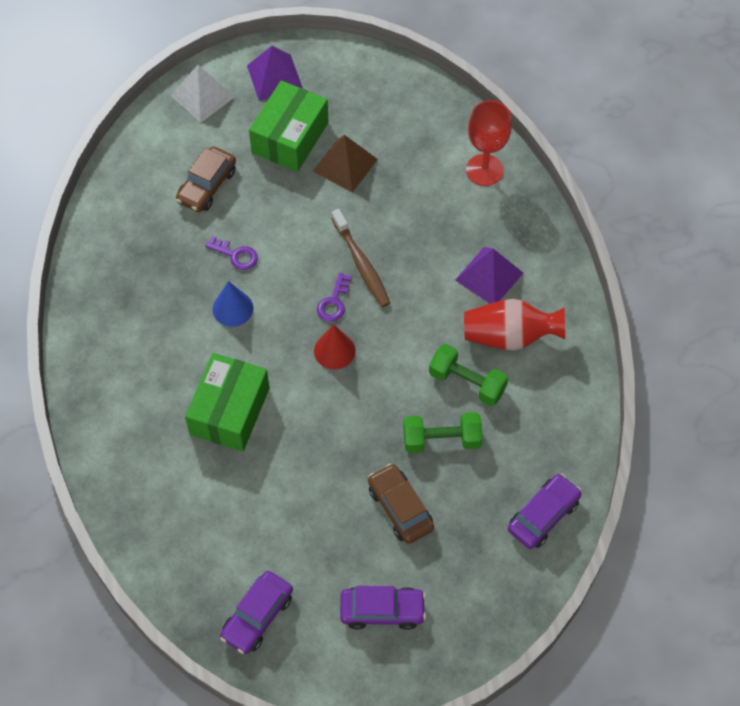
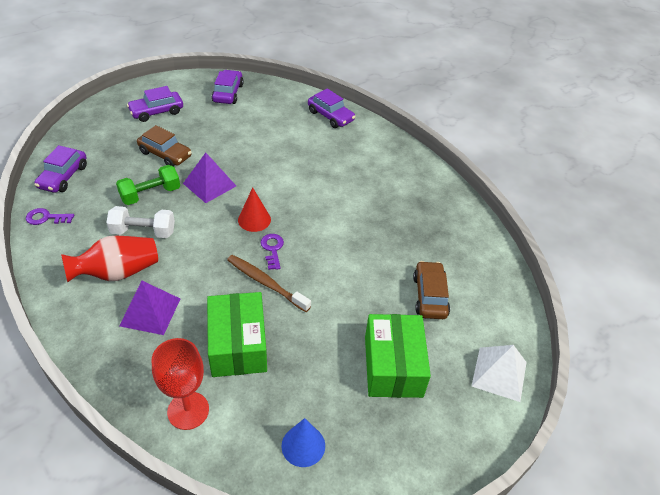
camera: 150 degrees right, 15 degrees down
green box [185,353,269,452] -> green box moved to [207,292,267,377]
purple key [205,236,258,270] -> purple key moved to [26,208,74,225]
blue cone [213,281,254,327] -> blue cone moved to [282,418,325,467]
purple pyramid [247,46,303,101] -> purple pyramid moved to [183,153,236,203]
brown pyramid [313,135,378,193] -> none
green dumbbell [429,344,508,406] -> white dumbbell [107,206,175,238]
none -> purple car [308,89,356,128]

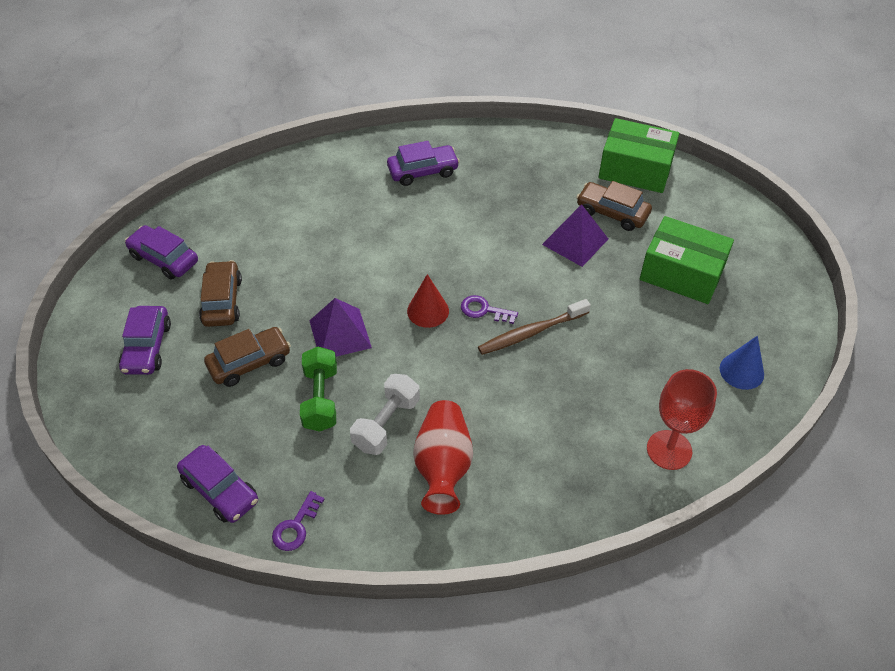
camera: 60 degrees left, 5 degrees up
purple pyramid [119,281,180,335] -> purple pyramid moved to [542,204,608,267]
green box [207,292,267,377] -> green box moved to [599,118,679,193]
purple car [308,89,356,128] -> purple car moved to [387,141,460,186]
white pyramid [472,345,526,402] -> none
none -> brown car [199,260,242,327]

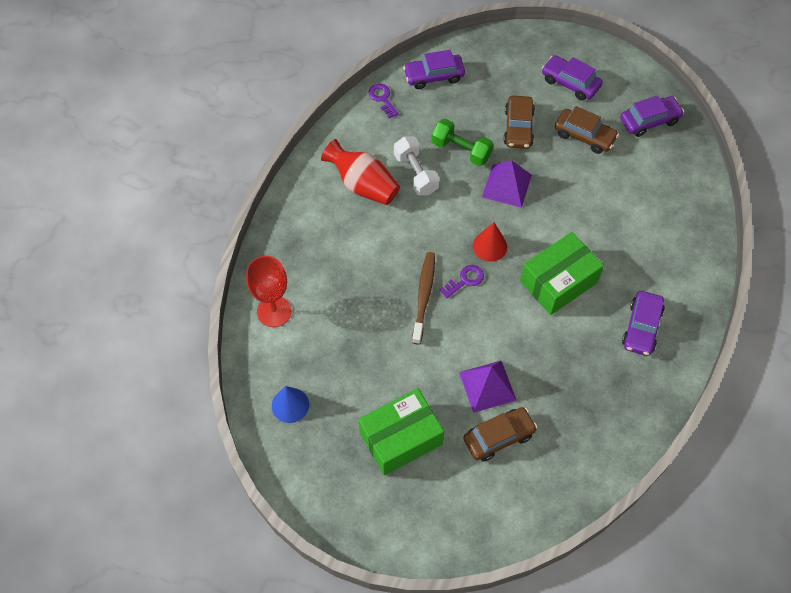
camera: 125 degrees right, 10 degrees up
green box [599,118,679,193] -> green box moved to [520,232,604,315]

